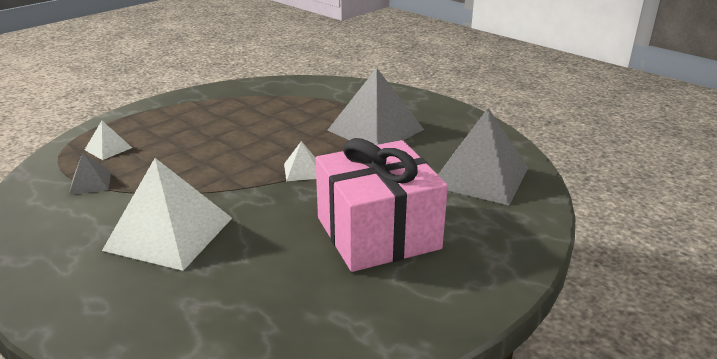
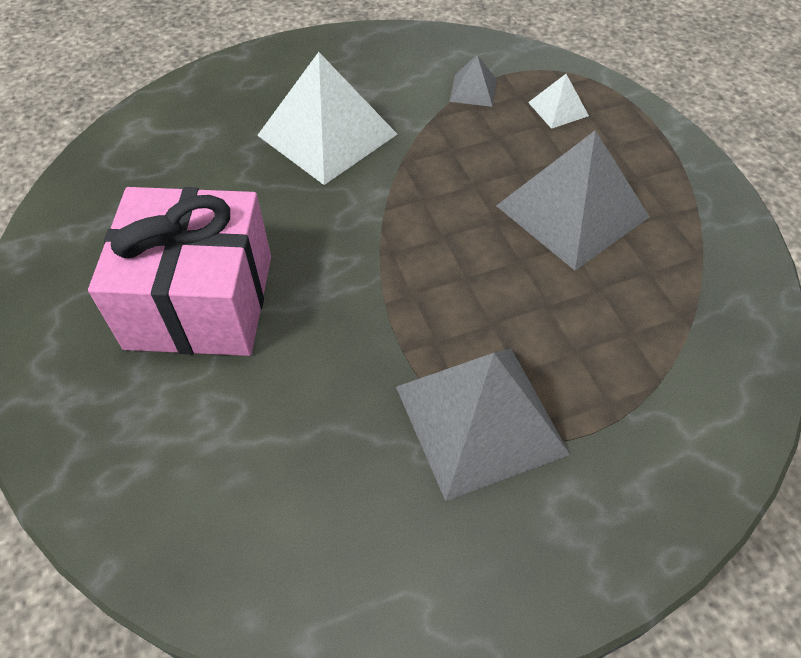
camera: 115 degrees right, 25 degrees up
white pyramid [284,141,316,181] -> none
grey pyramid [438,108,528,206] -> grey pyramid moved to [496,130,650,271]

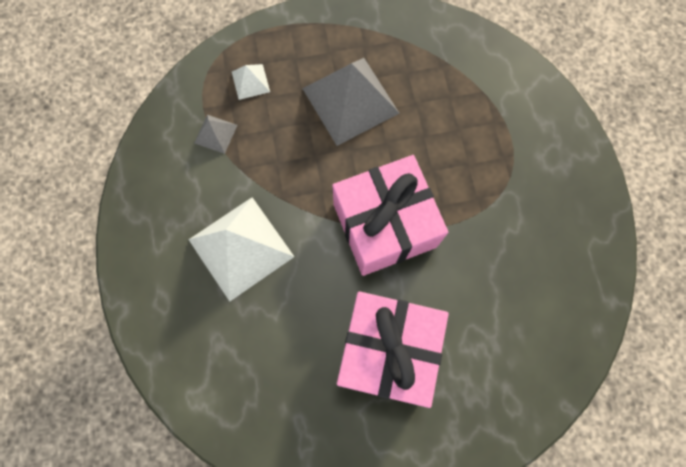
camera: 80 degrees left, 20 degrees up
grey pyramid [396,348,570,501] -> none
none -> pink gift [332,155,448,276]

